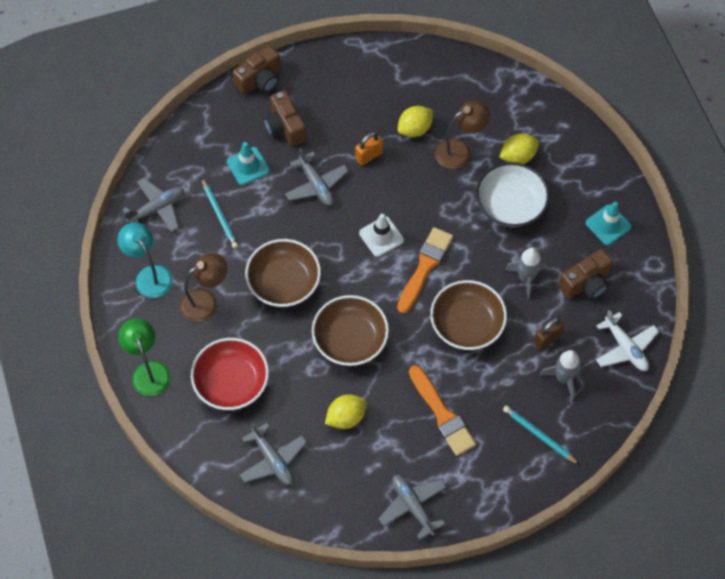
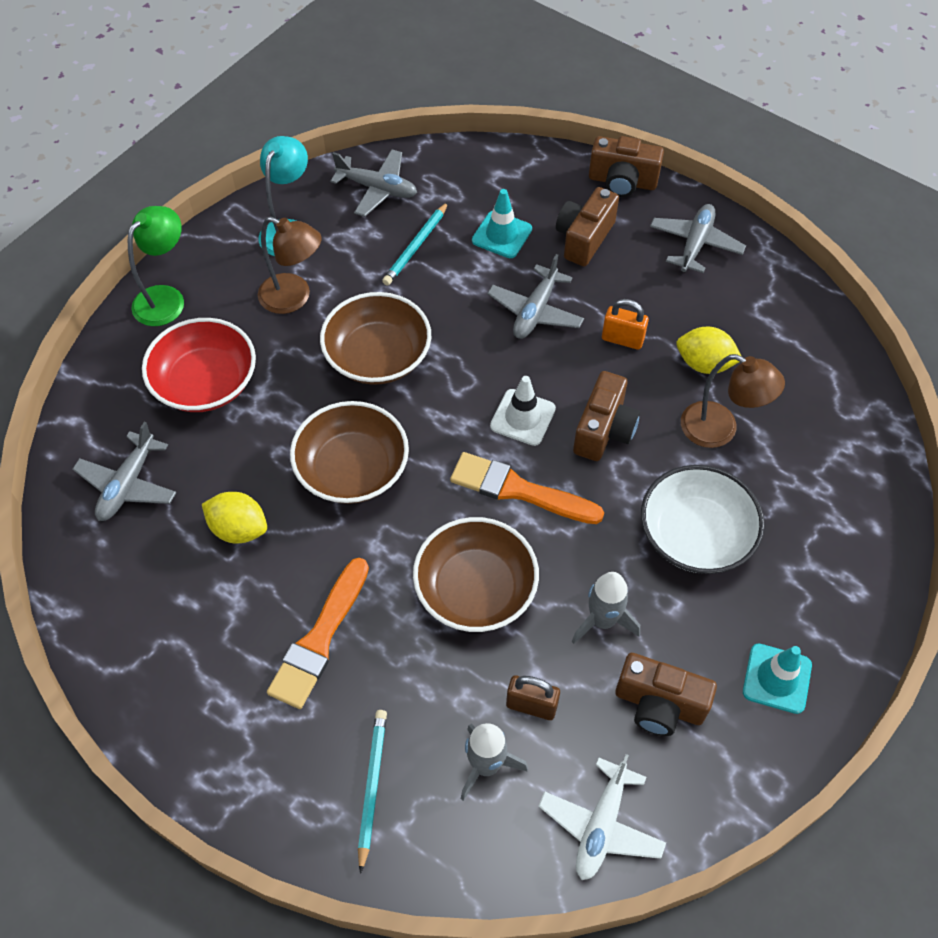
camera: 55 degrees right, 5 degrees down
grey plane [378,475,447,540] -> grey plane moved to [650,204,746,273]
orange brush [397,227,453,314] -> orange brush turned 150 degrees counterclockwise [450,452,604,524]
yellow lemon [499,134,539,164] -> none
none -> brown camera [573,371,640,461]

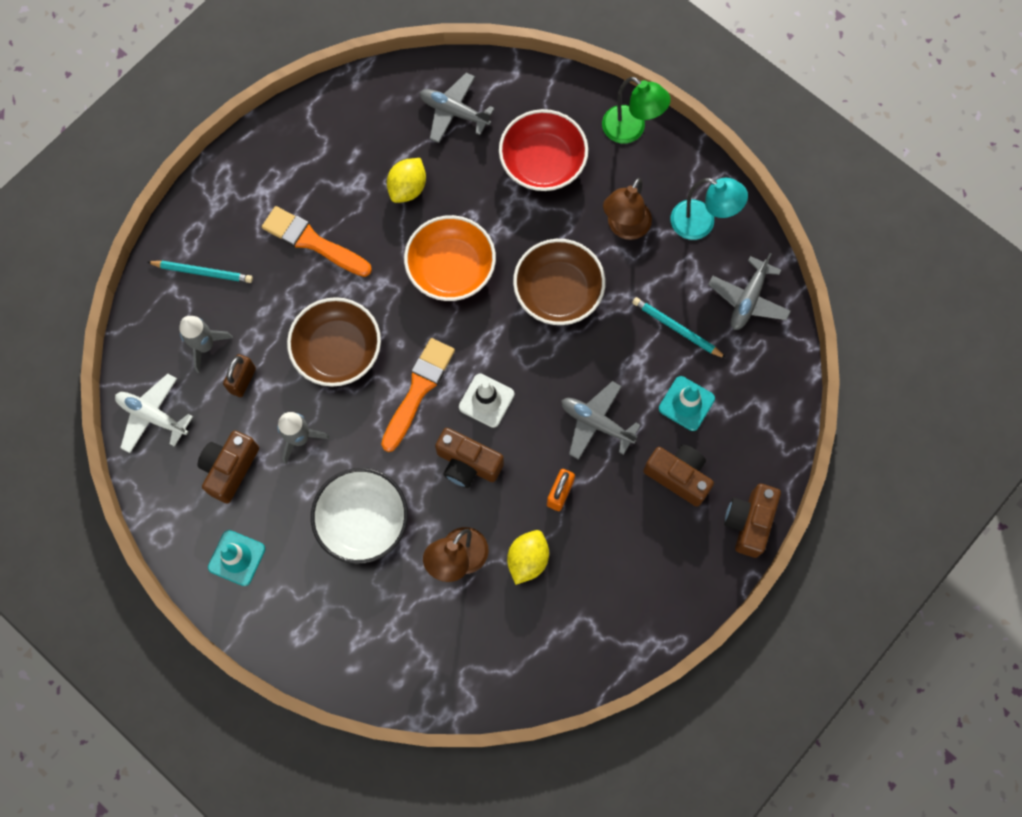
camera: 95 degrees right, 15 degrees up
brown bowl [290,401,409,504] -> orange bowl [404,215,496,301]
grey plane [650,204,746,273] -> none

